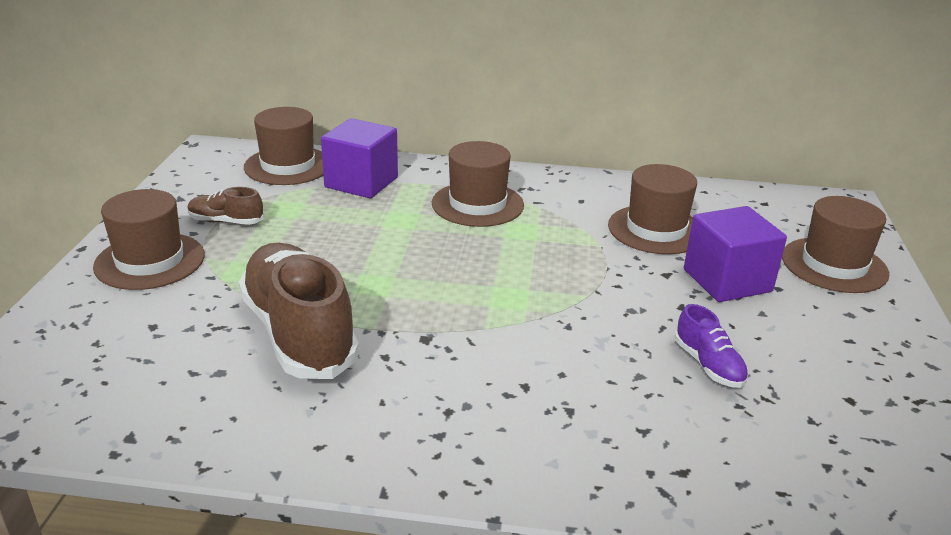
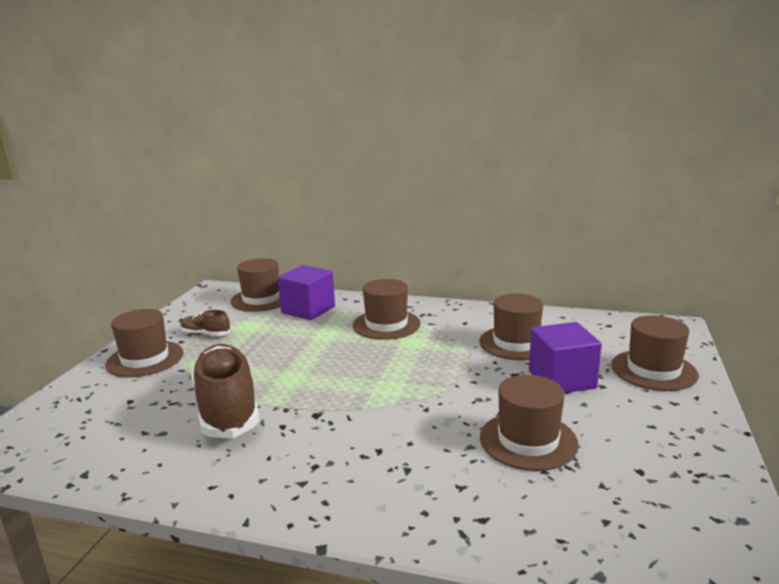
camera: 10 degrees right, 10 degrees down
purple shoe [675,304,749,388] -> brown hat [480,375,579,471]

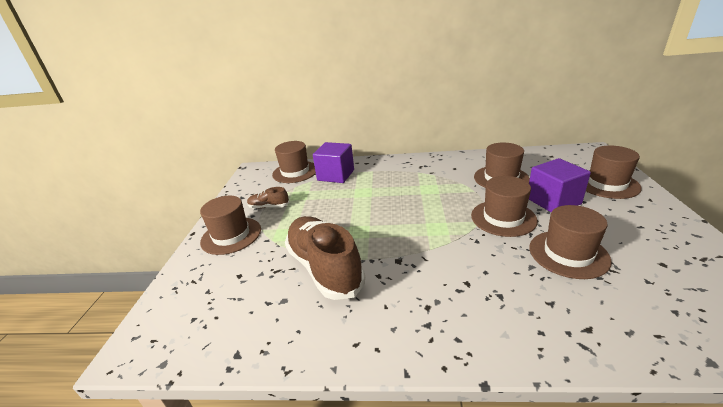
camera: 10 degrees left, 10 degrees up
brown hat [353,279,421,340] -> brown hat moved to [471,176,538,237]

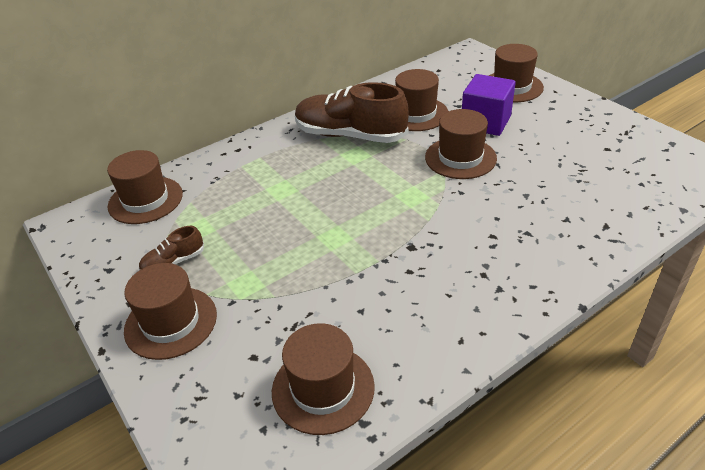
camera: 40 degrees left, 10 degrees up
brown shoe [285,216,365,300] -> brown shoe moved to [295,82,409,143]
purple cube [313,142,354,183] -> none
brown hat [529,205,612,279] -> brown hat moved to [272,323,375,435]

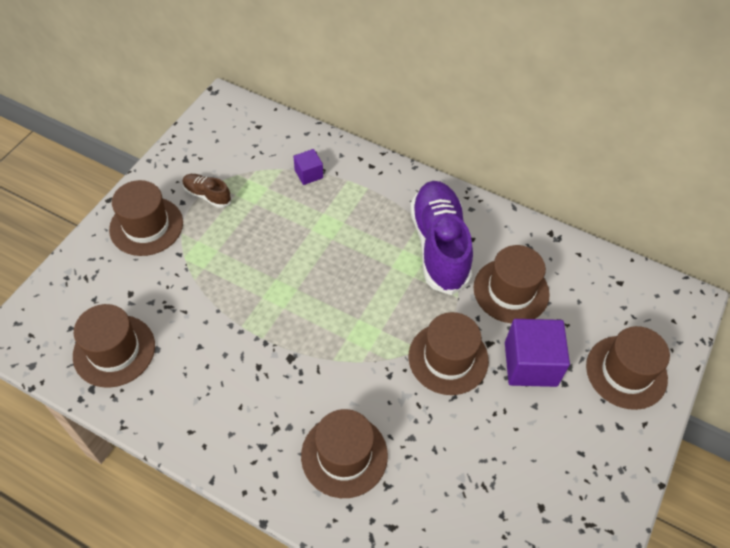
camera: 60 degrees right, 15 degrees up
brown hat [107,150,183,224] -> brown hat moved to [301,409,388,498]
brown shoe [295,82,409,143] -> purple shoe [410,181,473,295]
none -> purple cube [293,149,323,185]

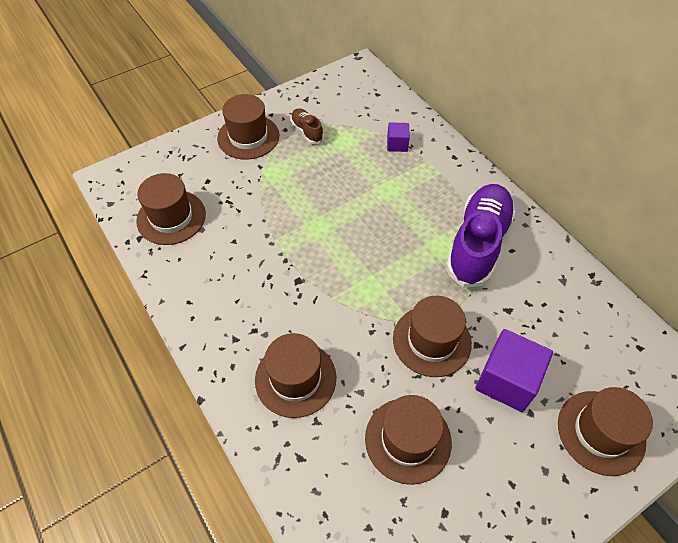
camera: 30 degrees right, 0 degrees up
brown hat [474,245,550,323] -> brown hat moved to [365,395,452,485]

